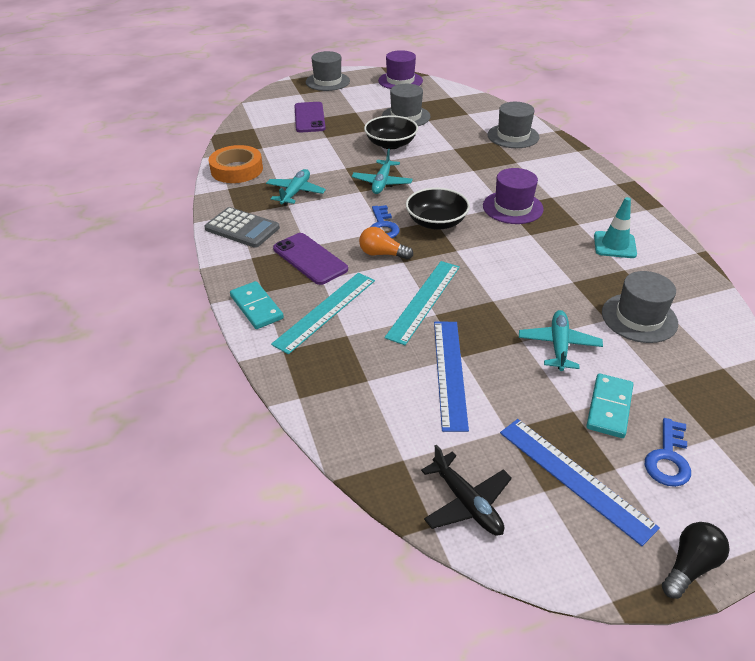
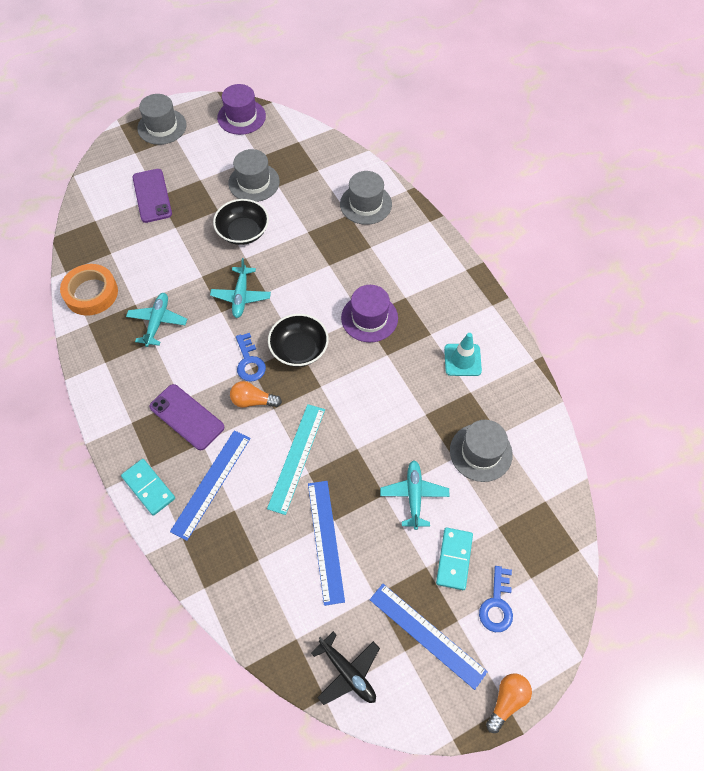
camera: 10 degrees left, 20 degrees up
grey calculator [204,207,280,248] -> none
turquoise ruler [271,273,375,354] -> blue ruler [170,430,251,541]
black light bulb [662,522,730,599] -> orange light bulb [486,673,532,733]

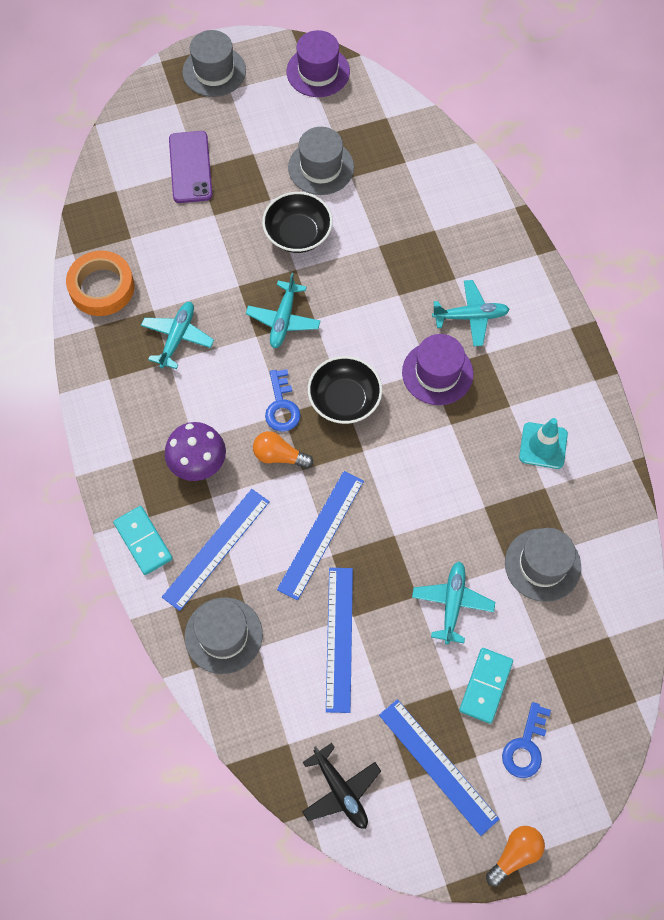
camera: 10 degrees right, 5 degrees up
purple phone [150,384,224,450] -> purple mushroom [164,422,226,481]
turquoise ruler [267,404,325,515] -> blue ruler [277,471,364,601]
grey hat [340,171,392,225] -> grey hat moved to [185,597,263,674]
none -> turquoise plane [432,280,510,346]

